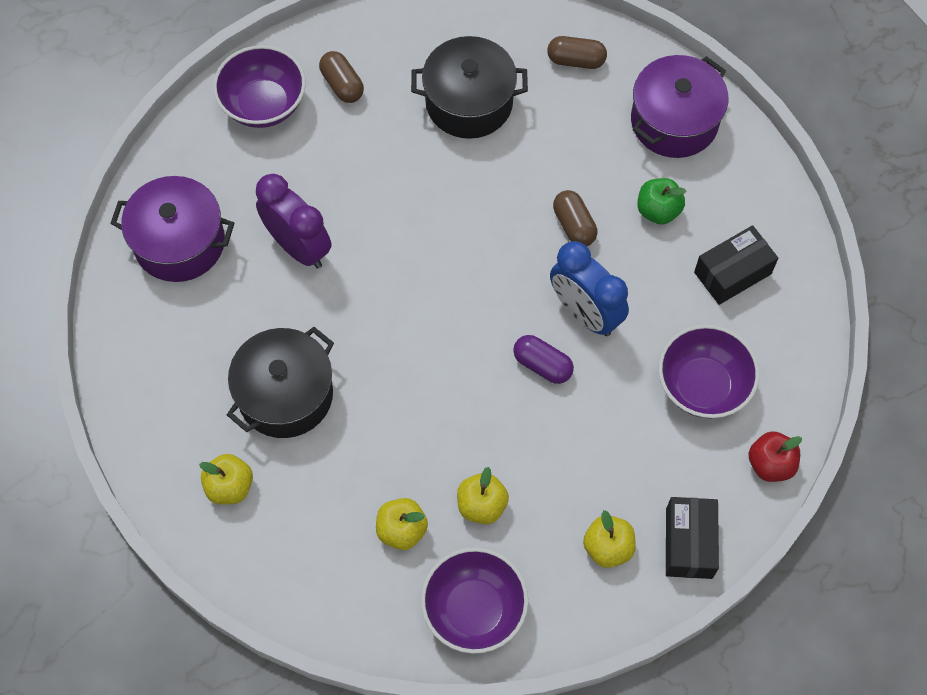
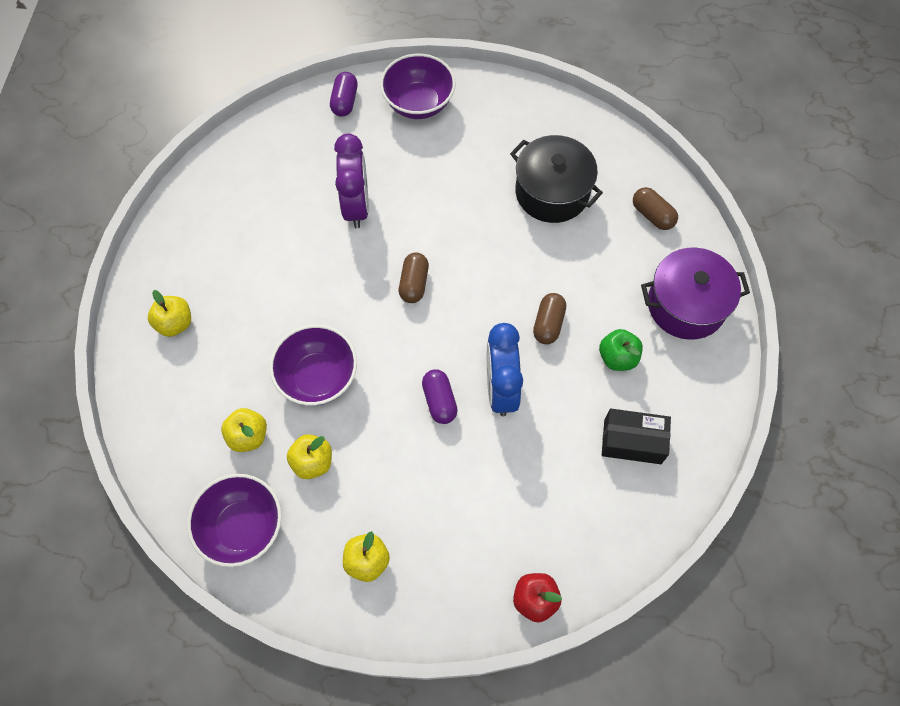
camera: 40 degrees right, 0 degrees up
purple pot [110,176,234,282] -> none
black pot [227,327,334,438] -> none
brown capsule [319,51,364,103] -> brown capsule moved to [399,253,429,303]
purple bowl [659,325,759,418] -> purple bowl moved to [270,325,357,406]
black box [666,497,719,579] -> none
none -> purple capsule [330,72,358,117]

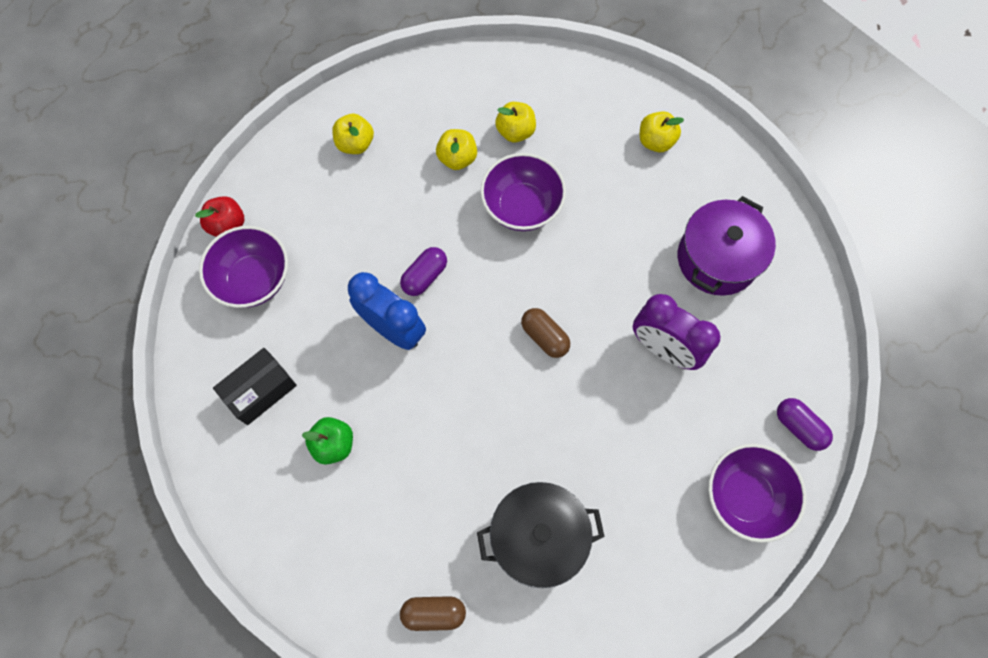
camera: 130 degrees right, 5 degrees up
purple bowl [187,474,282,567] -> purple bowl moved to [199,226,288,308]
purple capsule [422,369,458,424] -> purple capsule turned 75 degrees counterclockwise [400,247,447,296]
brown capsule [533,293,566,344] -> none
purple pot [641,247,750,340] -> purple pot moved to [678,196,776,296]

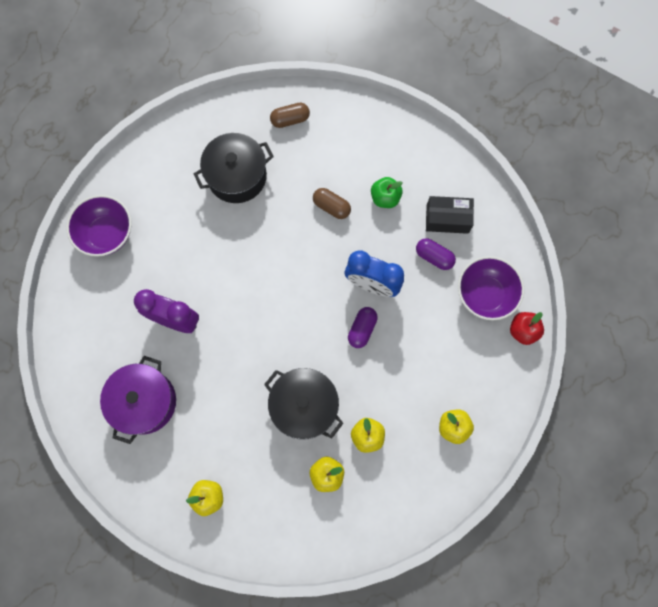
camera: 165 degrees right, 5 degrees up
black box [213,348,297,425] -> black box turned 60 degrees clockwise [426,196,474,234]
purple bowl [480,153,566,231] -> black pot [264,368,343,440]
brown capsule [521,308,570,358] -> brown capsule moved to [313,188,351,219]
purple capsule [777,398,833,451] -> purple capsule moved to [416,238,456,270]

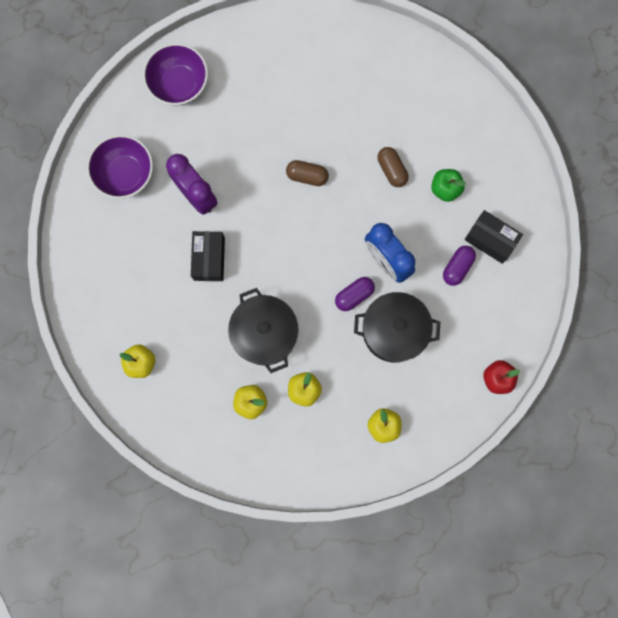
camera: 30 degrees right, 5 degrees up
purple pot [100,356,176,444] -> none
black pot [194,133,274,203] -> black pot moved to [354,292,440,363]
brown capsule [270,103,310,128] -> brown capsule moved to [286,160,329,186]
purple capsule [416,238,456,270] -> purple capsule turned 60 degrees clockwise [443,246,476,286]
purple bowl [458,256,524,320] -> purple bowl moved to [87,135,153,199]
none -> black box [191,231,225,281]

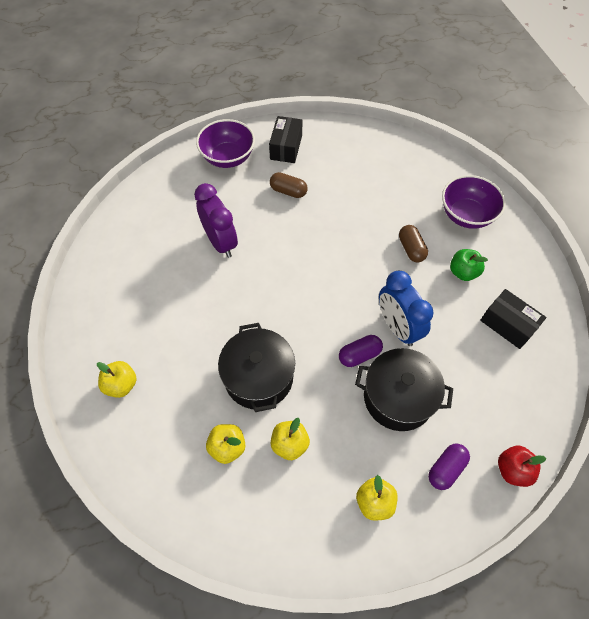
camera: 10 degrees right, 20 degrees down
purple bowl [87,135,153,199] -> purple bowl moved to [442,175,506,229]
black box [191,231,225,281] -> black box moved to [269,116,302,163]
brown capsule [286,160,329,186] -> brown capsule moved to [270,172,308,198]
purple capsule [443,246,476,286] -> purple capsule moved to [428,444,470,490]

